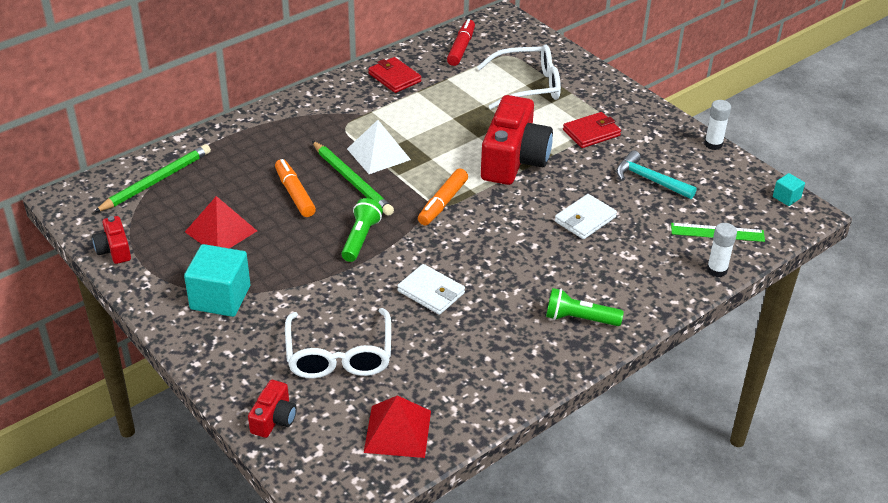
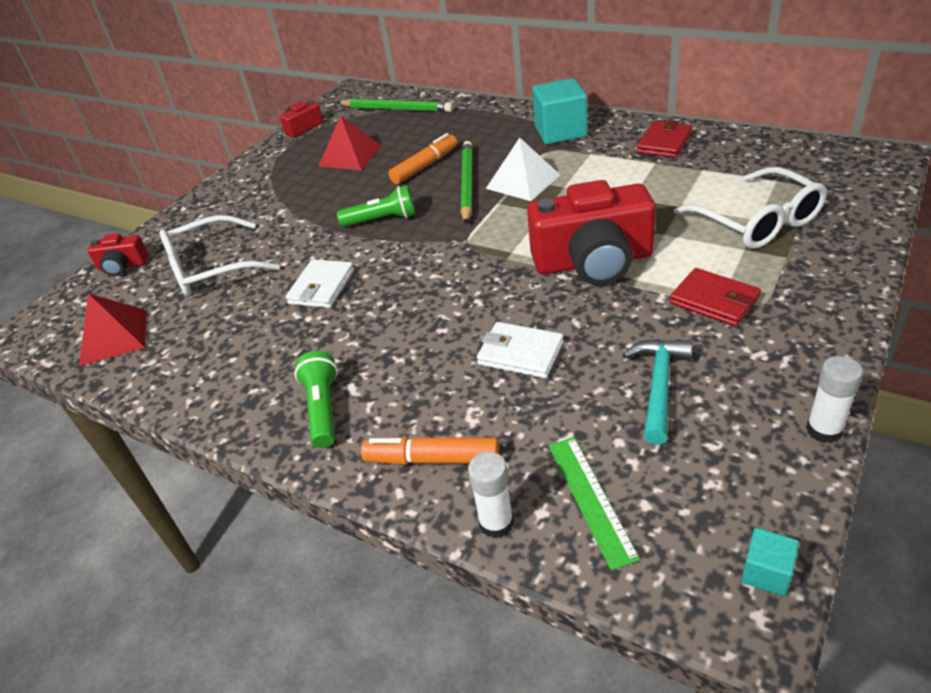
camera: 75 degrees right, 0 degrees up
turquoise cube [184,244,250,317] -> turquoise cube moved to [532,78,588,144]
green pencil [312,141,394,216] -> green pencil turned 150 degrees clockwise [461,141,473,224]
orange marker [418,168,468,225] -> orange marker moved to [361,437,499,465]
red marker [447,19,475,66] -> none

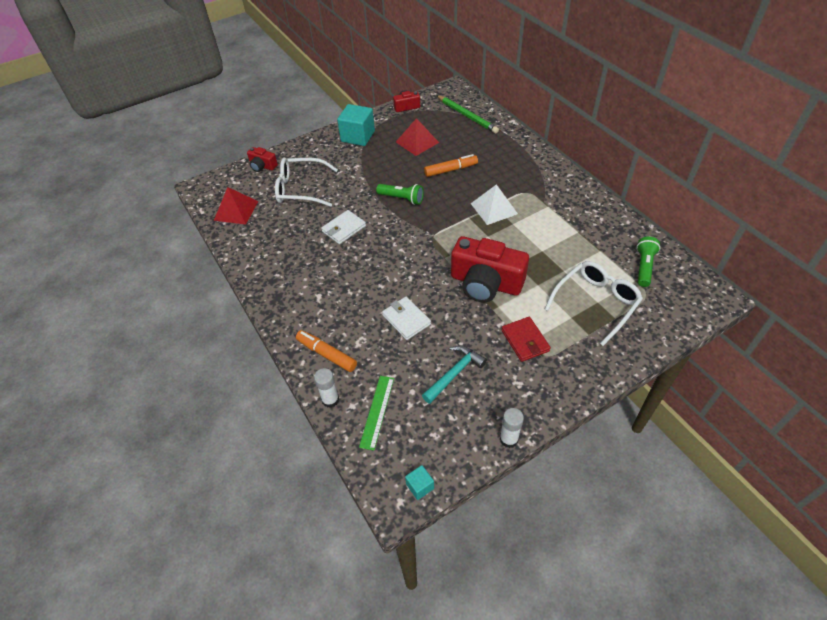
camera: 25 degrees right, 10 degrees up
green flashlight [294,351,338,448] -> green flashlight moved to [636,236,660,287]
green pencil [461,141,473,224] -> none
turquoise cube [532,78,588,144] -> turquoise cube moved to [337,104,375,146]
red wallet [637,120,692,158] -> none
white glasses [674,167,827,249] -> white glasses turned 135 degrees counterclockwise [545,261,643,346]

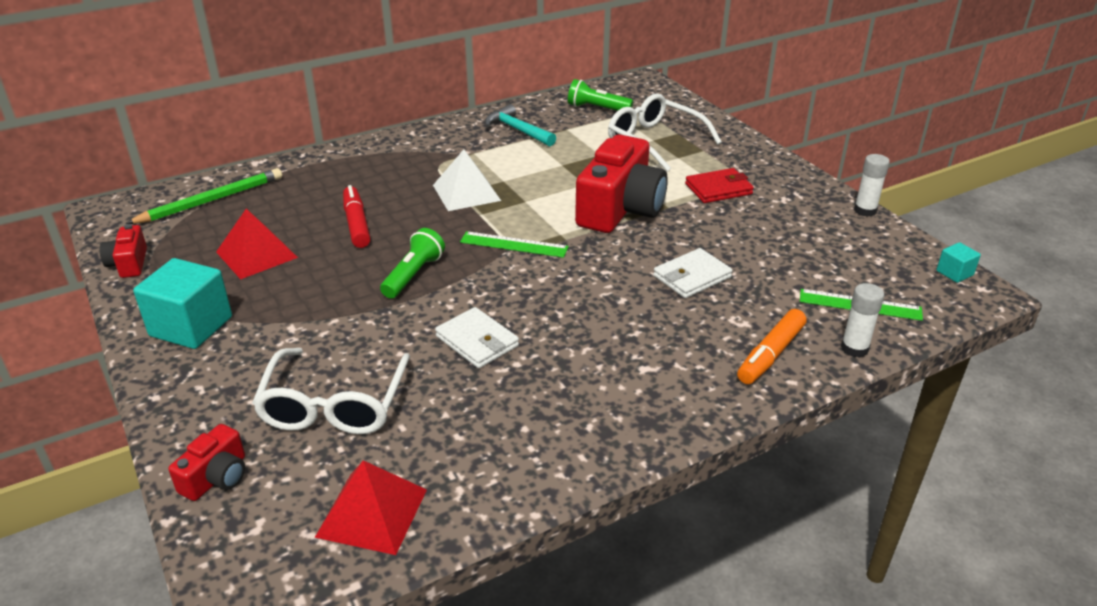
camera: 90 degrees left, 15 degrees down
turquoise hammer [422,345,487,404] -> turquoise hammer moved to [485,104,556,146]
orange marker [424,154,478,177] -> red marker [343,185,371,248]
none -> green ruler [460,231,569,258]

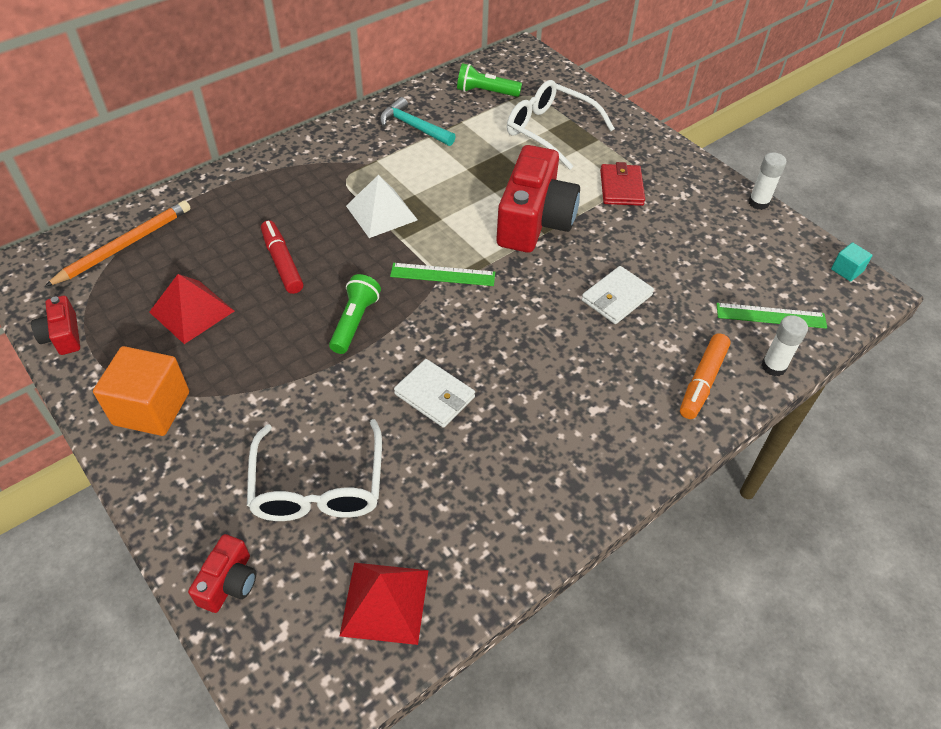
camera: 10 degrees left, 15 degrees up
green pencil [125,168,282,224] -> orange pencil [44,201,191,287]
turquoise cube [133,258,232,349] -> orange cube [93,346,189,436]
red wallet [685,168,754,203] -> red wallet turned 60 degrees counterclockwise [600,162,645,206]

